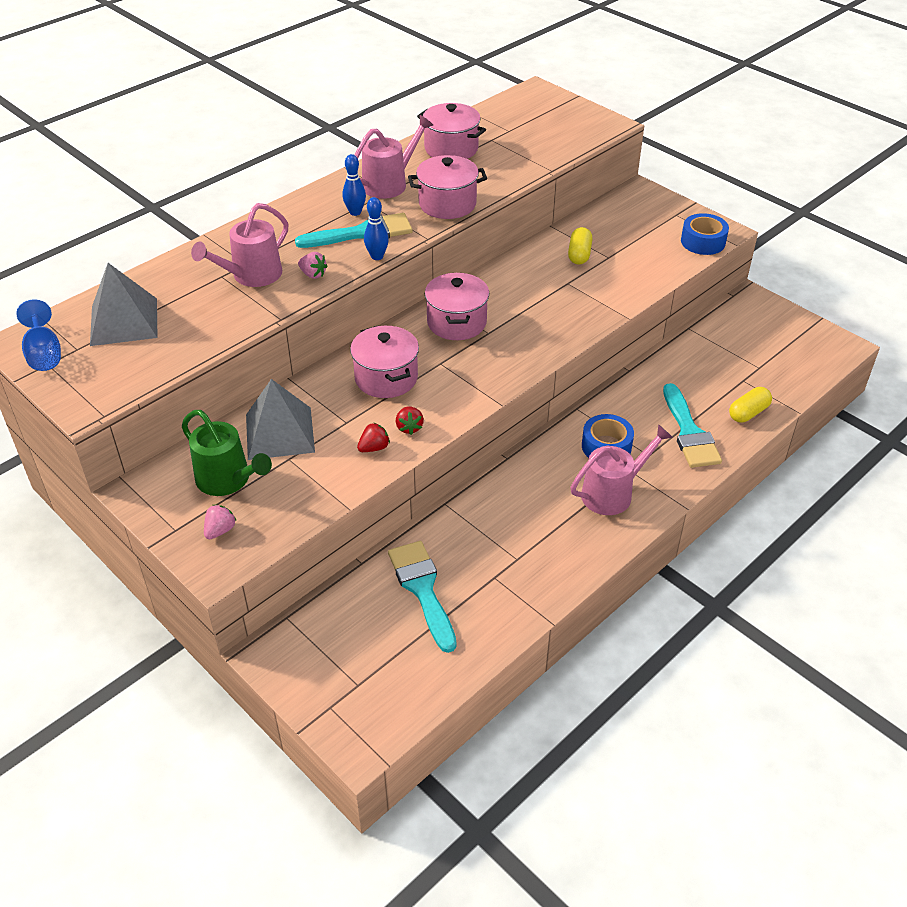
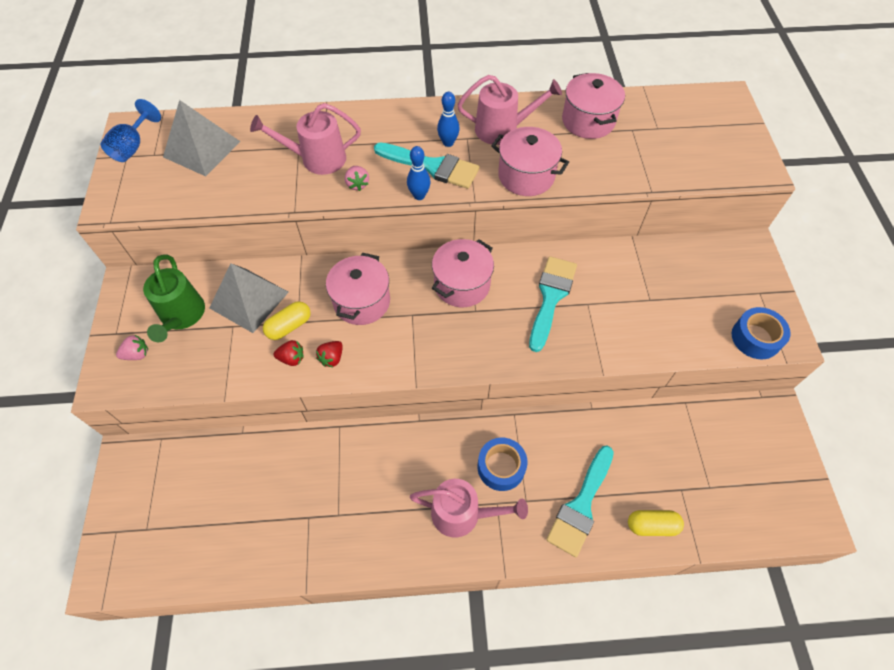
camera: 40 degrees right, 15 degrees up
turquoise brush [388,541,457,653] -> turquoise brush moved to [529,256,577,352]
yellow capsule [568,227,592,265] -> yellow capsule moved to [263,301,311,340]

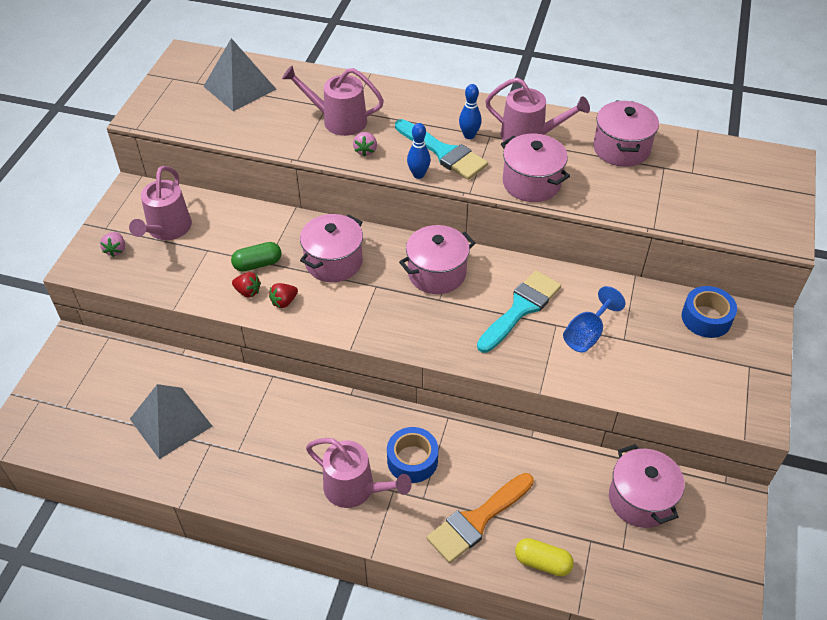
camera: 20 degrees right, 10 degrees down
blue goblet [101,99,161,162] -> blue goblet moved to [563,286,625,352]
pink strawberry [116,335,148,360] -> pink strawberry turned 90 degrees clockwise [100,232,125,257]
green watering can [143,254,205,342] -> pink watering can [129,166,192,240]
grey pyramid [209,263,289,333] -> grey pyramid moved to [130,384,212,459]
yellow capsule [263,301,311,340] -> green capsule [231,242,282,272]
turquoise brush [546,446,614,557] -> orange brush [427,473,534,563]
blue tape [732,307,791,359] -> blue tape moved to [682,286,737,338]
none -> pink pot [609,444,685,528]

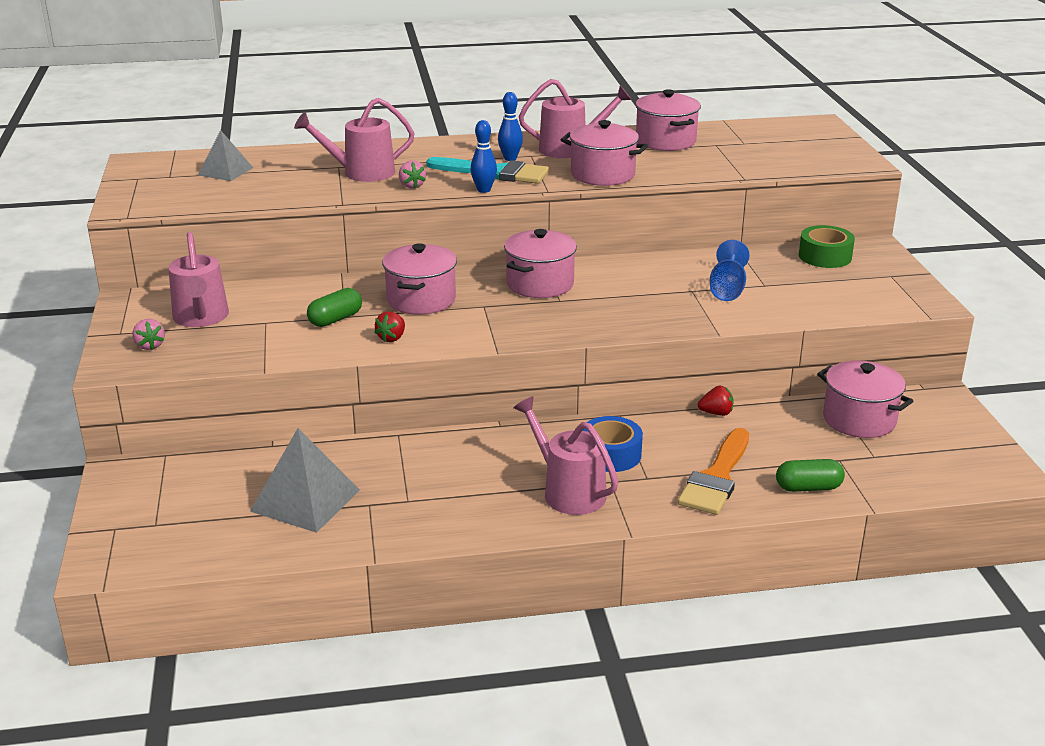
camera: 25 degrees left, 20 degrees down
grey pyramid [203,38,276,111] -> grey pyramid [198,130,253,181], size x0.62
red strawberry [232,272,261,297] -> red strawberry moved to [698,386,733,416]
pink watering can [306,438,412,508] -> pink watering can turned 135 degrees counterclockwise [514,396,618,515]
turquoise brush [477,270,561,353] -> none
yellow capsule [515,538,574,576] -> green capsule [776,459,845,492]
blue tape [682,286,737,338] -> green tape [799,225,855,268]

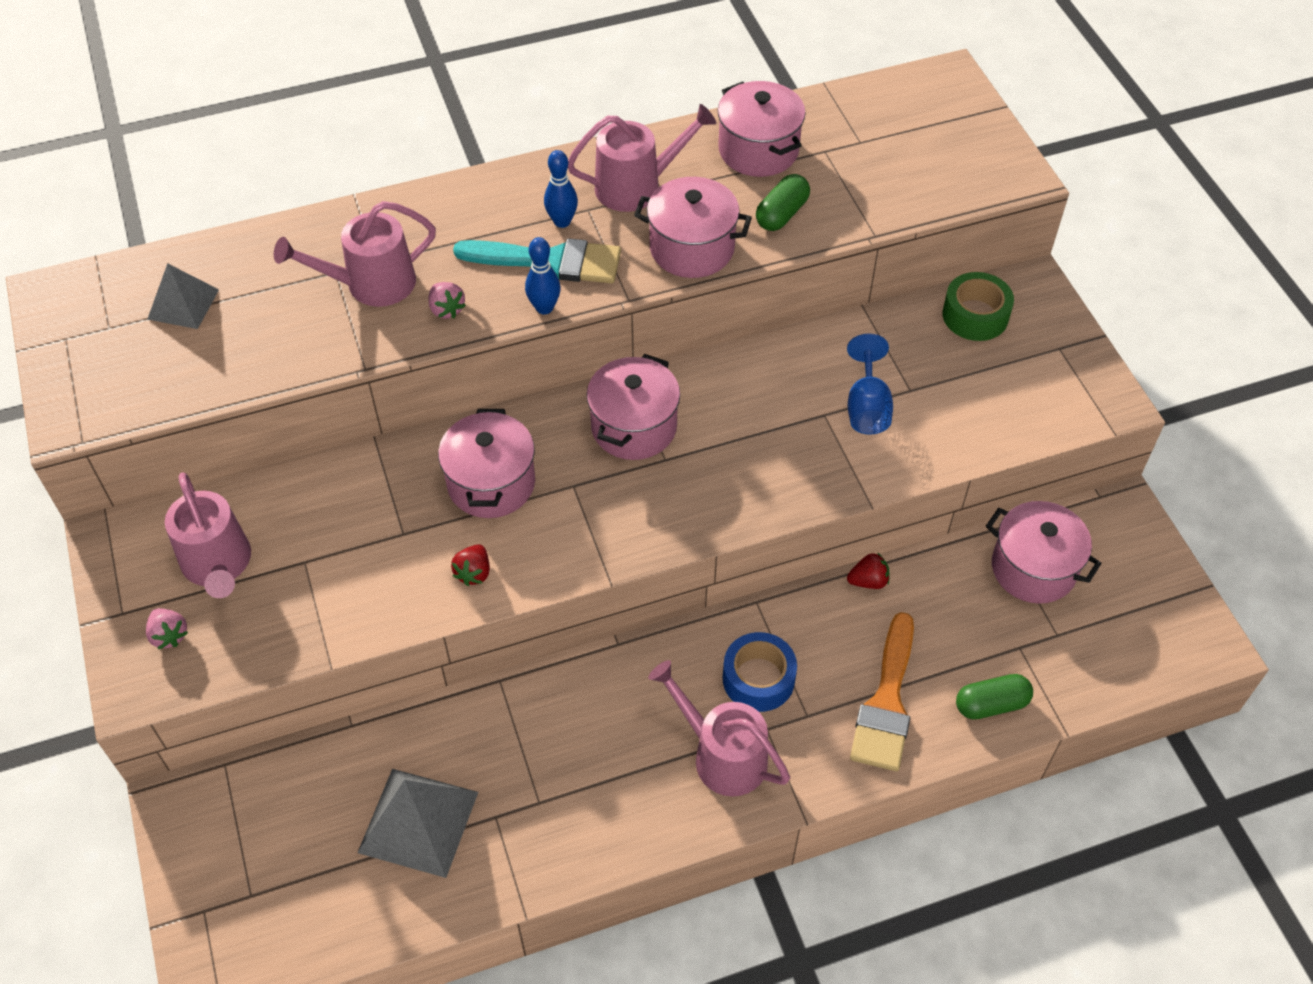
camera: 10 degrees left, 25 degrees up
green capsule [307,288,362,327] -> green capsule moved to [756,174,810,231]

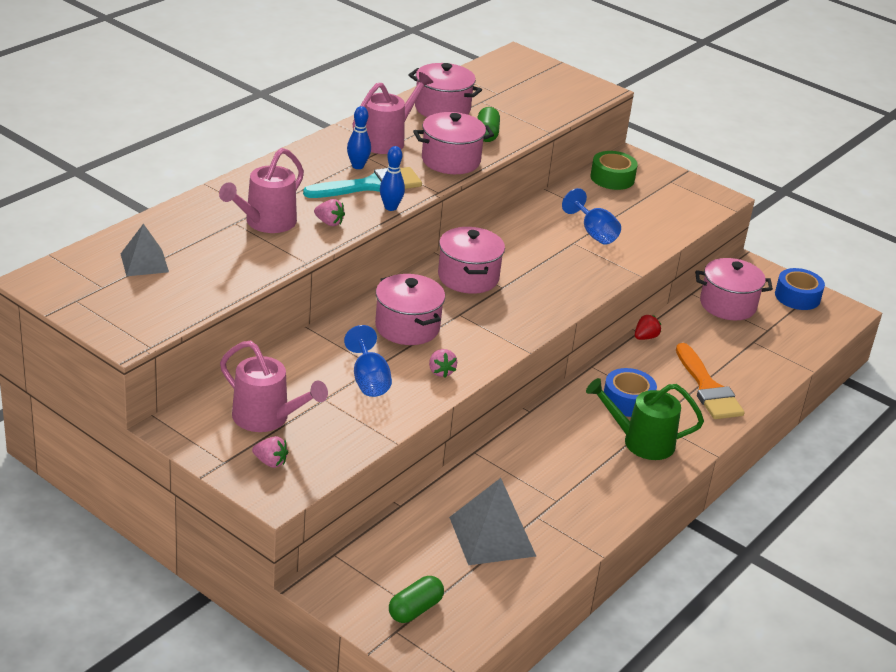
camera: 35 degrees left, 20 degrees down
red strawberry [451,544,490,586] -> pink strawberry [429,349,457,377]
pink watering can [648,660,790,797] -> green watering can [586,378,704,460]
green capsule [956,674,1033,719] -> green capsule moved to [389,576,444,623]
none -> blue goblet [344,325,392,397]
none -> blue tape [775,268,825,310]

